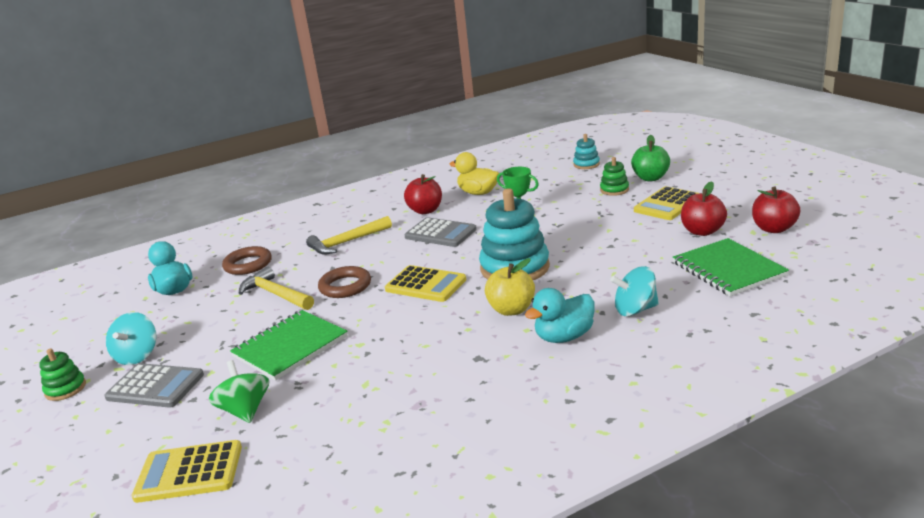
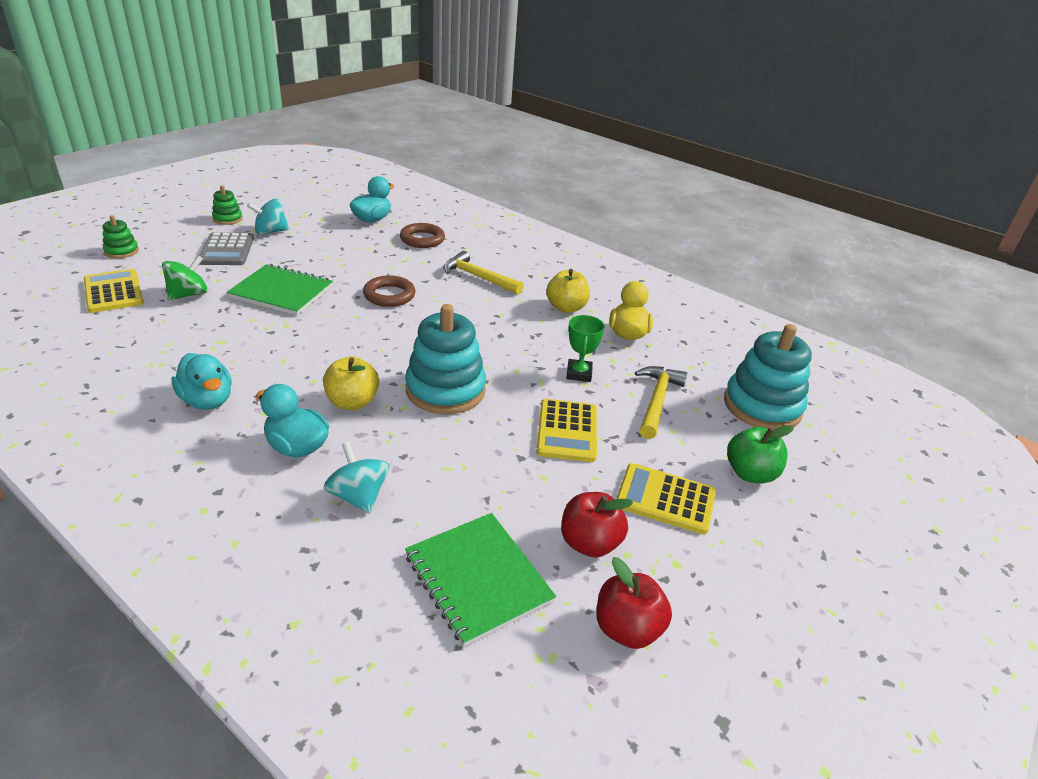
camera: 60 degrees right, 10 degrees up
yellow hammer [239,267,314,310] -> yellow hammer moved to [635,366,688,439]
yellow calculator [385,265,466,302] -> yellow calculator moved to [536,399,597,462]
red apple [404,174,442,214] -> yellow apple [546,269,590,313]
grey calculator [404,217,477,247] -> none
turquoise stacking toy [573,134,600,169] -> turquoise stacking toy [724,324,812,429], size x2.06
green stacking toy [600,157,629,196] -> green stacking toy moved to [103,215,139,258]
green notebook [673,238,789,296] -> green notebook turned 75 degrees counterclockwise [405,513,556,647]
none -> turquoise duck [171,353,232,410]

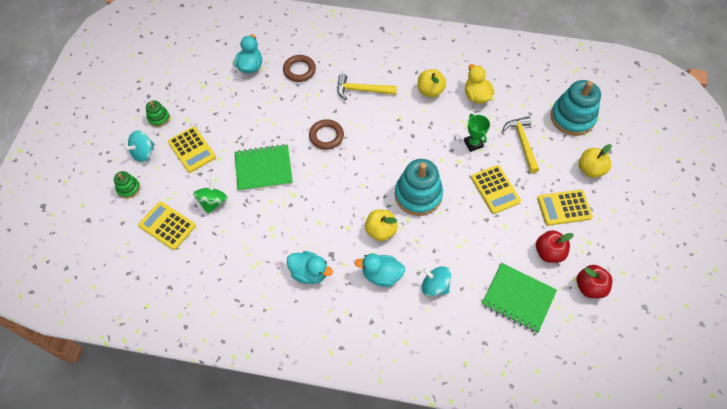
camera: 25 degrees left, 25 degrees up
grey calculator [199,232,254,265] -> yellow calculator [168,126,216,173]
turquoise spinning top [247,199,289,235] -> turquoise spinning top moved to [124,130,155,162]
green apple [727,425,794,483] -> yellow apple [579,144,612,178]

